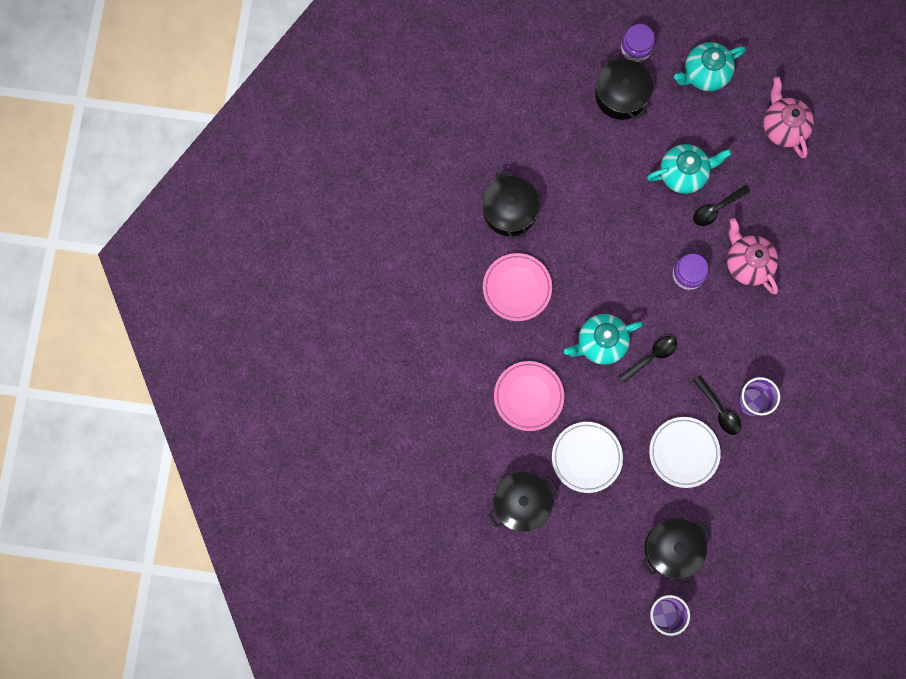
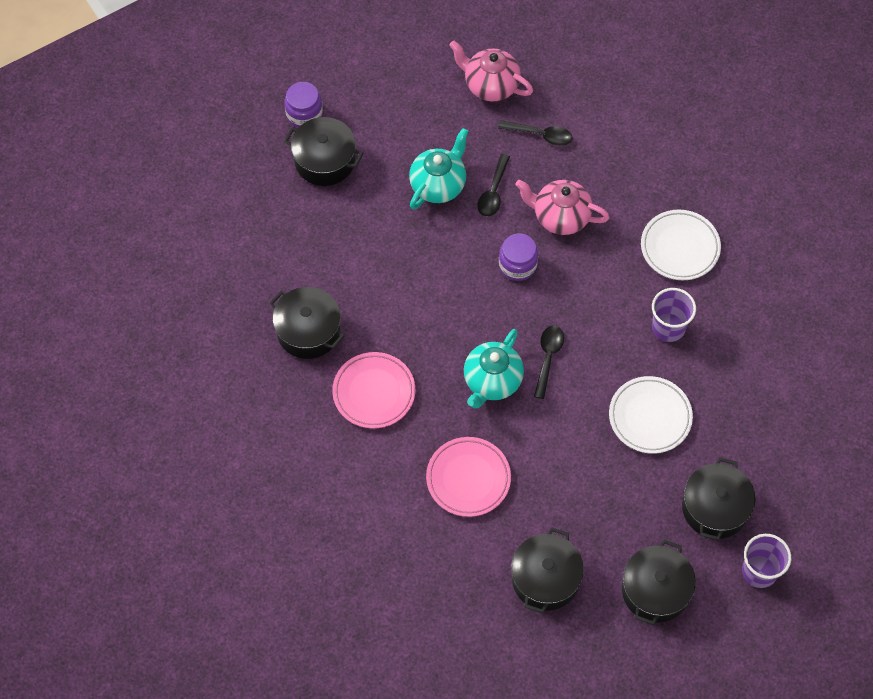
camera: 40 degrees left, 15 degrees down
white plate [552,422,623,493] -> white plate moved to [641,210,721,280]
turquoise teapot [674,42,746,91] -> none
black spoon [693,376,741,435] -> black spoon moved to [498,120,572,146]
none -> black pot [622,539,696,625]

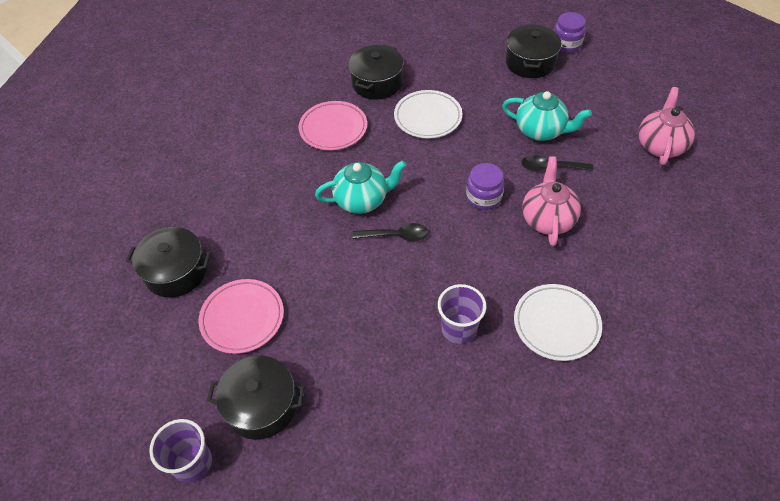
camera: 80 degrees right, 10 degrees down
pink plate [426,437,511,517] -> pink plate moved to [199,279,284,354]
turquoise teapot [464,329,524,409] -> turquoise teapot turned 150 degrees clockwise [315,160,407,214]
black spoon [498,120,572,146] -> none
white plate [609,376,693,454] -> white plate moved to [394,90,462,139]
black pot [622,539,696,625] -> none

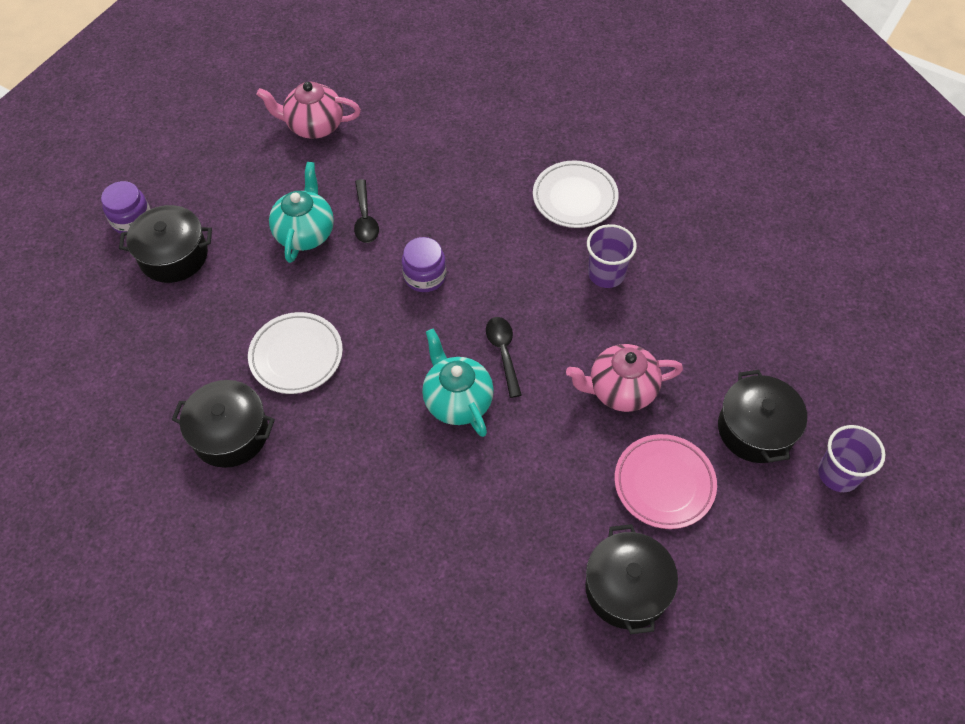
camera: 105 degrees left, 5 degrees up
pink plate [299,101,367,150] -> none
pink teapot [522,157,581,246] -> pink teapot moved to [566,344,683,412]

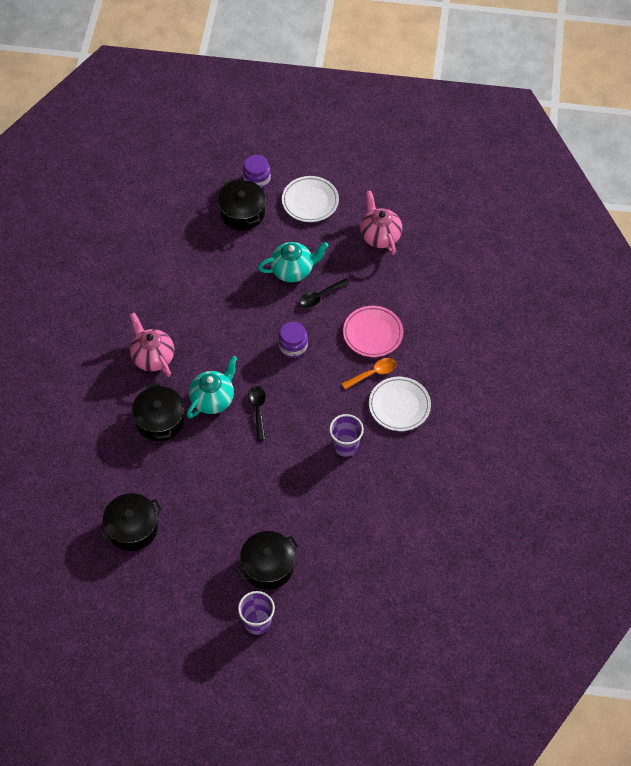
camera: 65 degrees right, 0 degrees up
black pot [171,380,275,468] -> black pot moved to [132,383,185,441]
white plate [248,312,343,394] -> white plate moved to [282,176,339,222]
black spoon [486,317,522,398] -> black spoon turned 60 degrees counterclockwise [248,386,265,441]
pink teapot [566,344,683,412] -> pink teapot moved to [130,313,174,377]
pink plate [615,434,717,529] -> pink plate moved to [343,306,403,357]
none -> orange spoon [342,358,396,389]

